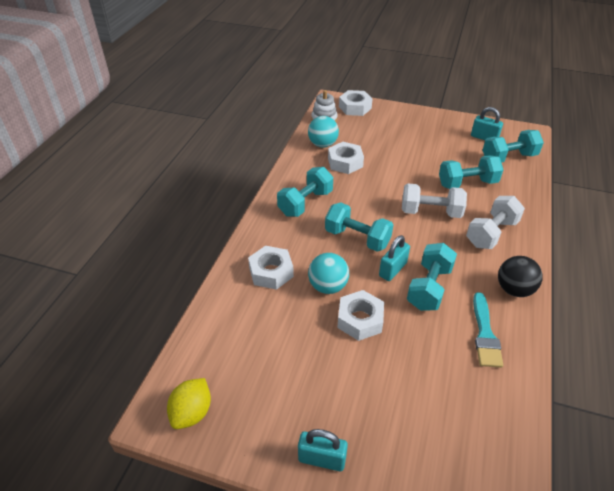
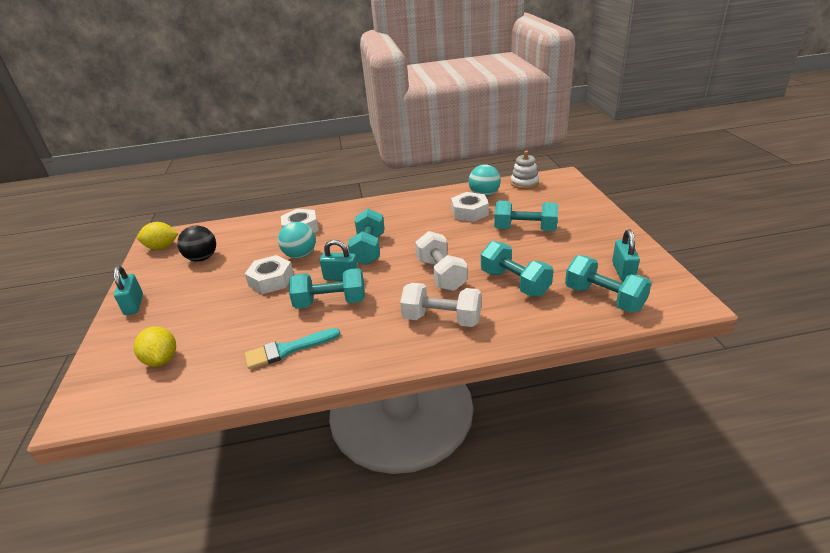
camera: 65 degrees right, 10 degrees down
turquoise dumbbell [277,167,333,217] -> turquoise dumbbell moved to [494,201,558,231]
white nut [339,90,373,116] -> none
black ball [498,256,543,297] -> black ball moved to [177,226,216,262]
none -> yellow lemon [134,326,176,367]

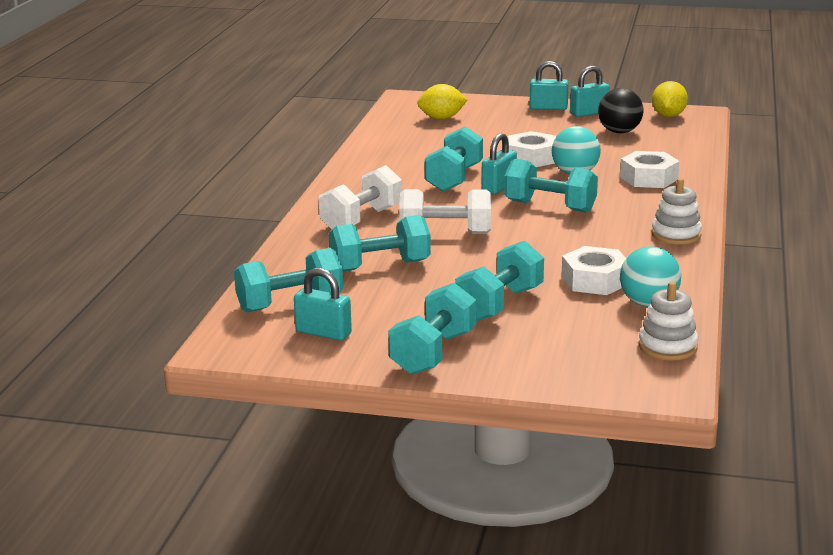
camera: 110 degrees right, 10 degrees down
turquoise brush [245,328,340,369] -> none
none -> turquoise dumbbell [388,283,476,375]
none -> turquoise padlock [570,66,610,117]
none -> white stacking toy [652,178,702,244]

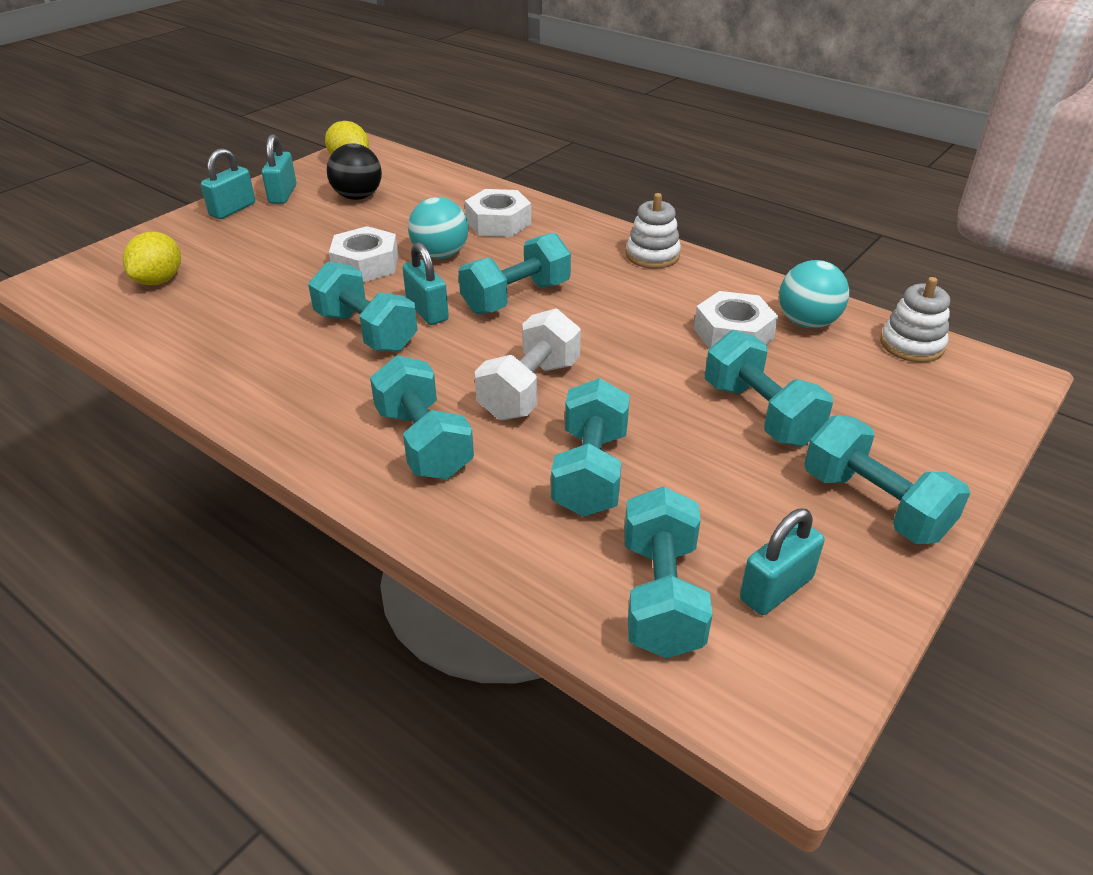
camera: 65 degrees left, 15 degrees up
white dumbbell [319,165,402,229] -> turquoise dumbbell [370,355,474,479]

